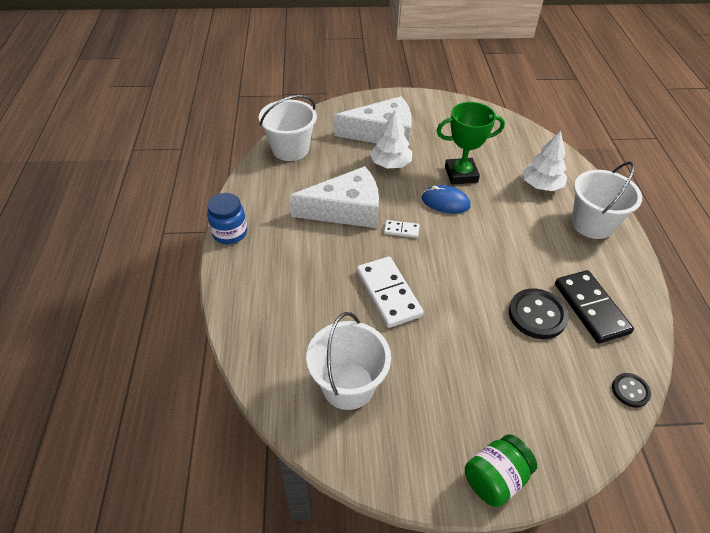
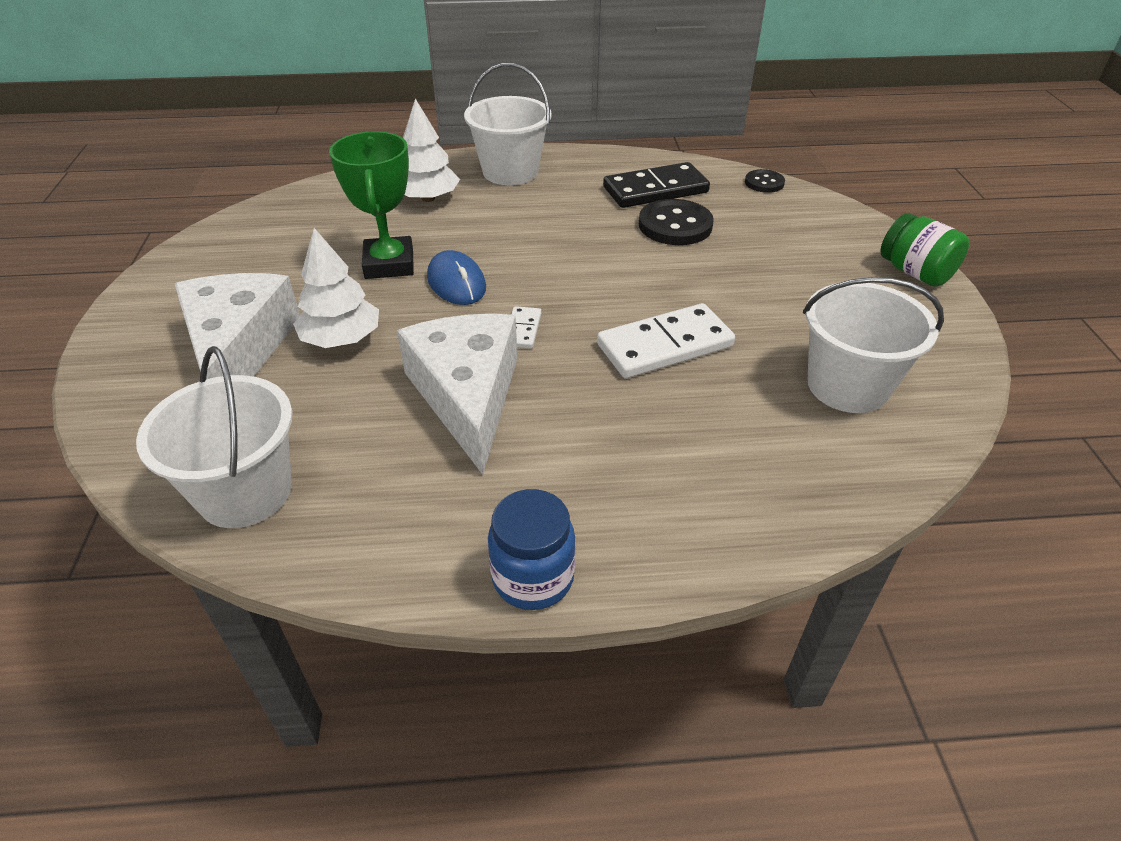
camera: 90 degrees left, 5 degrees down
blue mouse [422,185,471,214] -> blue mouse turned 45 degrees counterclockwise [427,250,486,305]

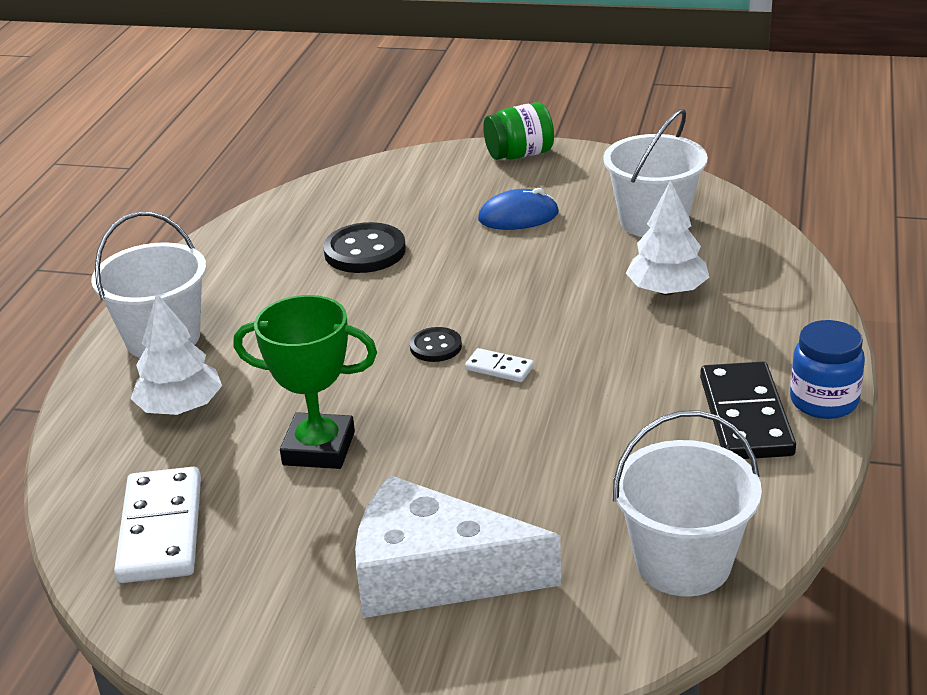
camera: 70 degrees left, 10 degrees down
white tree [293,228,379,348] -> white tree moved to [626,180,709,295]
white cheese [397,314,518,475] -> none
blue mouse [427,250,486,305] -> blue mouse moved to [478,188,559,230]
white domino [597,303,735,378] -> white domino moved to [114,467,201,583]
black domino [603,162,710,208] -> black domino moved to [700,361,796,459]
black button [745,169,785,193] -> black button moved to [410,327,462,362]

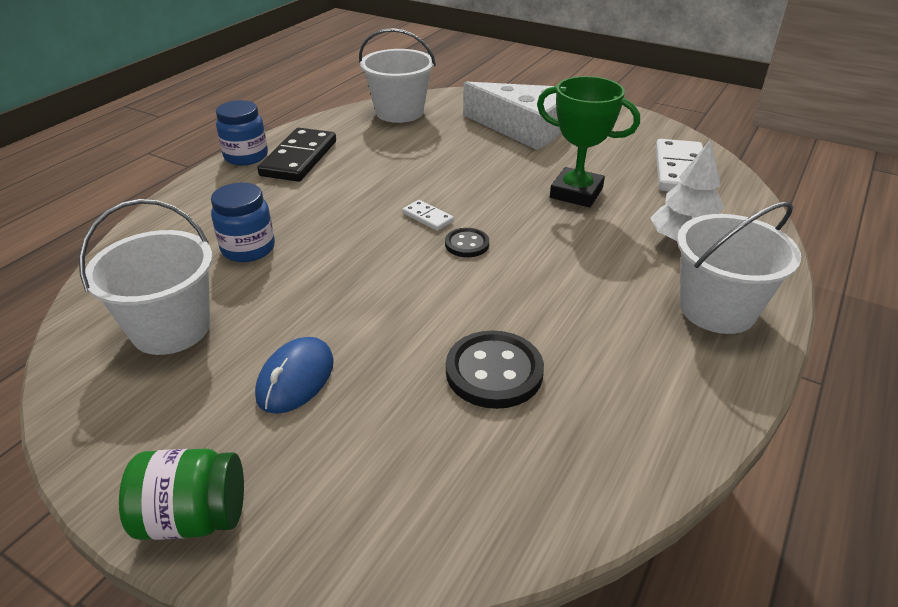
camera: 165 degrees left, 5 degrees up
blue mouse [478,188,559,230] -> blue mouse turned 75 degrees counterclockwise [255,337,334,414]
white tree [626,180,709,295] -> blue jar [211,183,275,262]

